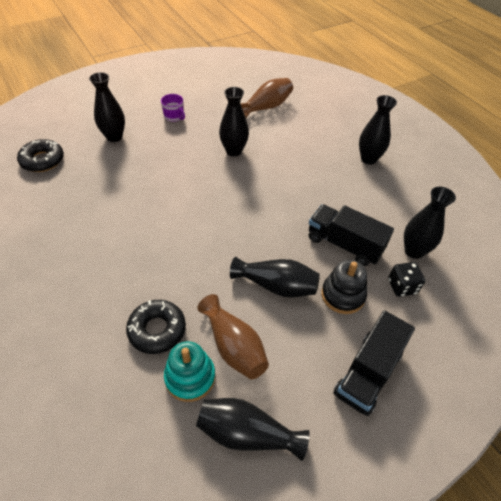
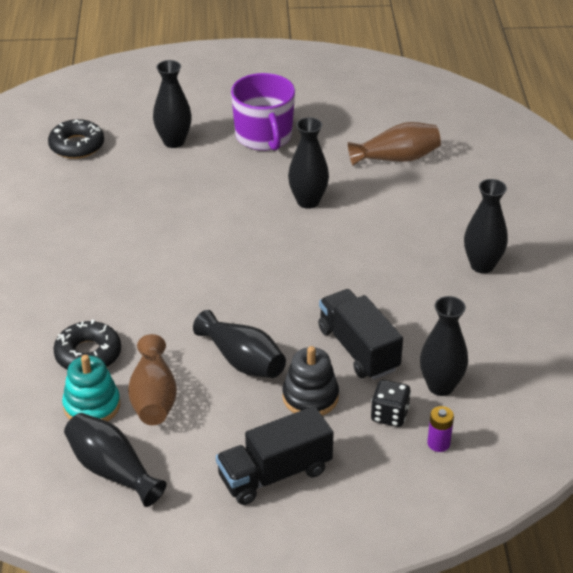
camera: 30 degrees right, 10 degrees down
purple mug [161,94,185,122] -> purple mug [231,73,295,151], size x2.04
none -> purple battery [427,406,454,452]

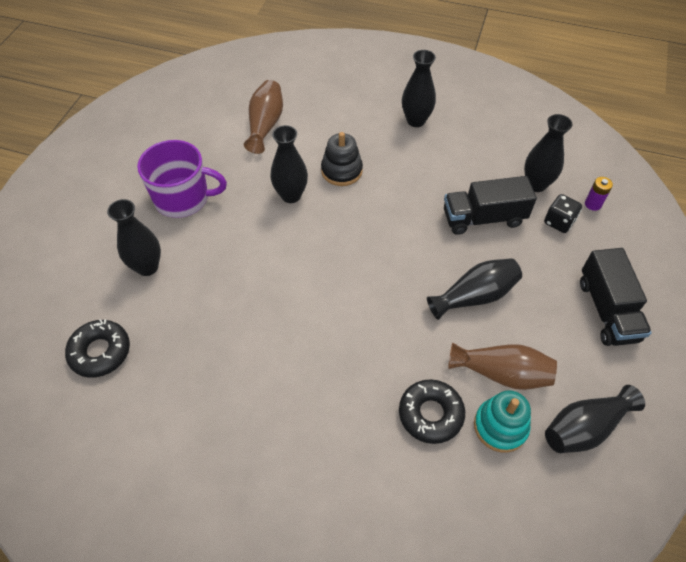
camera: 70 degrees left, 15 degrees up
black stacking toy [282,346,339,416] -> black stacking toy moved to [321,132,363,186]

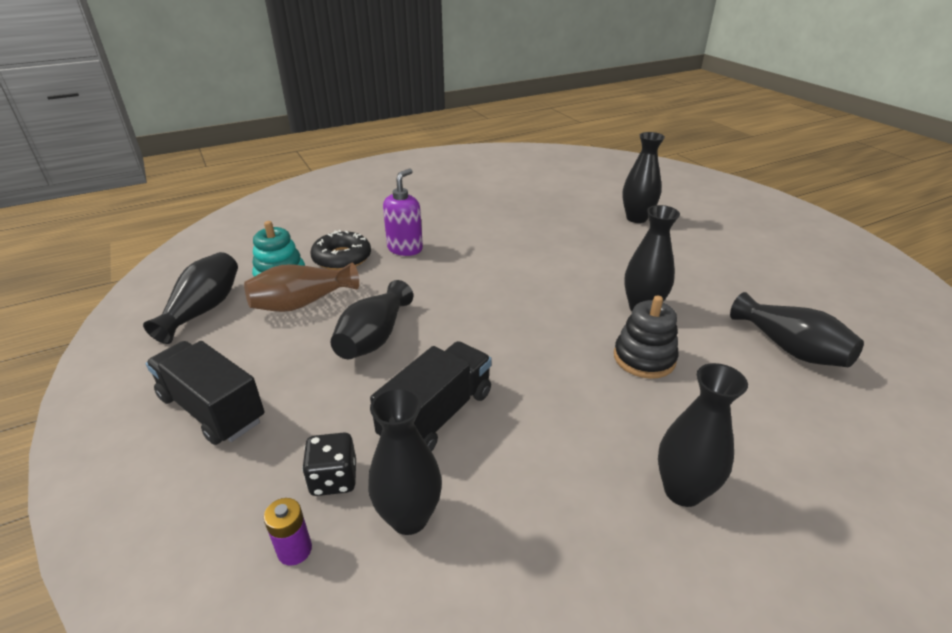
camera: 135 degrees right, 20 degrees down
black donut [65,319,130,378] -> none
purple mug [137,140,227,218] -> none
brown vase [244,80,283,154] -> black vase [730,292,864,367]
none -> purple soap dispenser [383,169,423,256]

